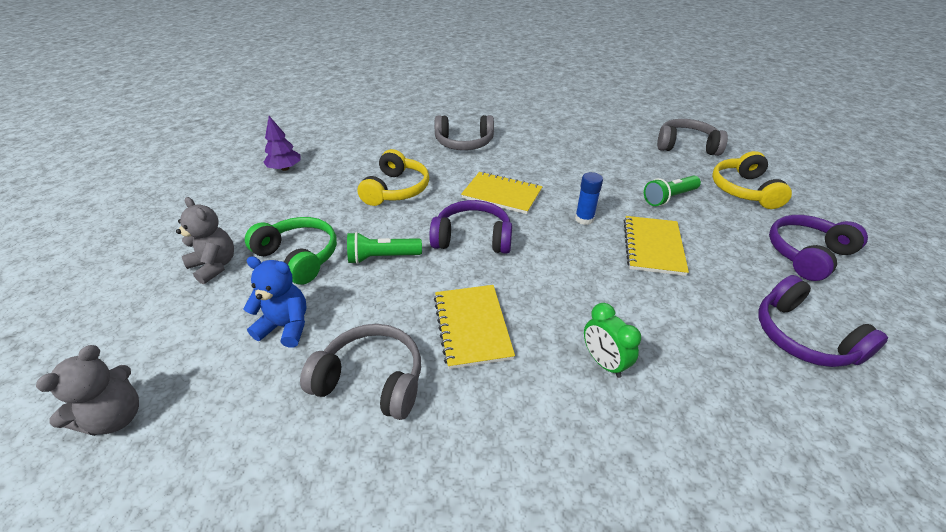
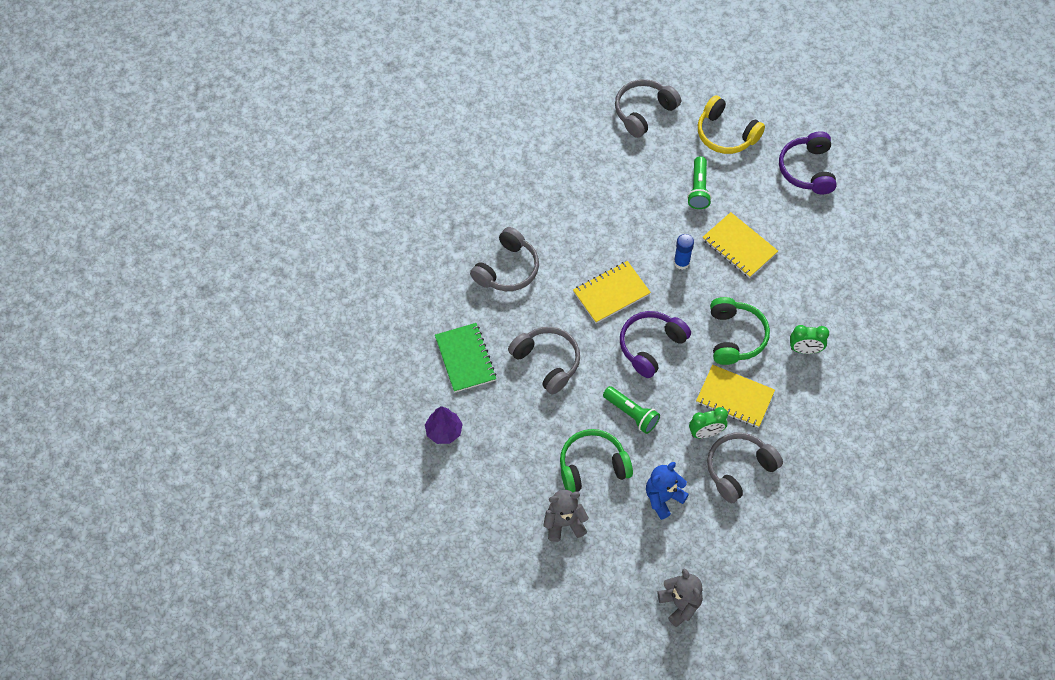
camera: 55 degrees left, 20 degrees up
green flashlight [347,232,422,264] -> green flashlight turned 75 degrees counterclockwise [603,386,660,434]
yellow headphones [358,149,429,206] -> grey headphones [508,327,580,395]
purple headphones [758,275,888,367] -> none
none -> green notebook [435,323,497,393]
none -> green clock [689,407,728,438]
none -> green headphones [710,297,770,365]

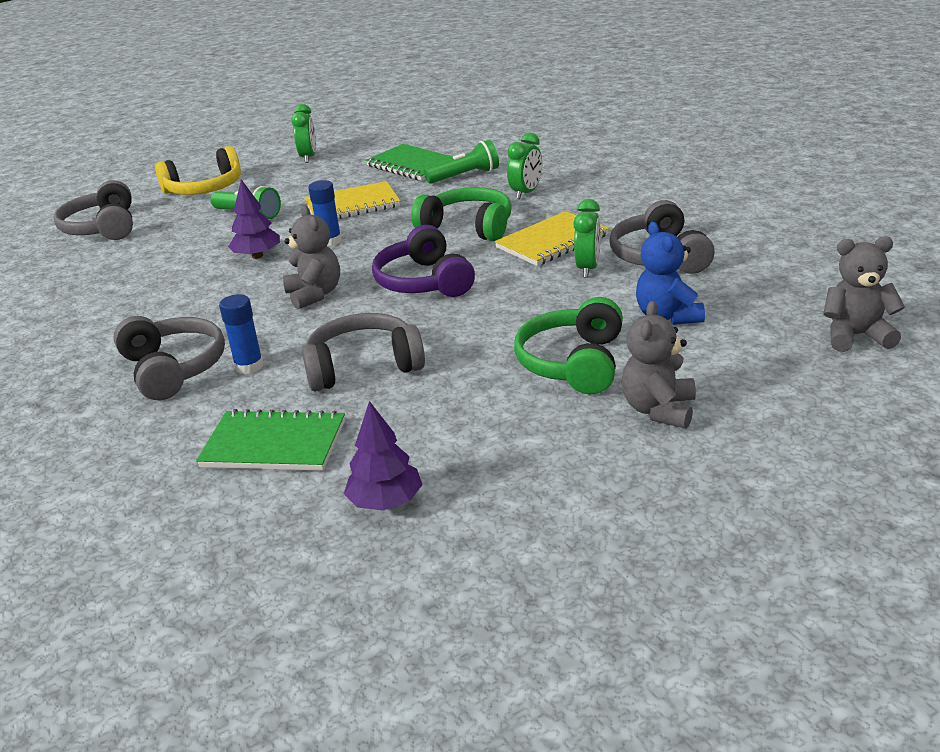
camera: 60 degrees left, 30 degrees down
yellow notebook [573,261,651,323] -> grey teddy bear [283,205,340,309]
green flashlight [603,386,660,434] -> green flashlight moved to [424,140,499,184]
purple headphones [779,131,837,194] -> green clock [291,104,316,163]
none -> blue glue stick [219,294,263,374]
none -> purple tree [228,180,280,259]
none -> green notebook [366,144,453,181]

